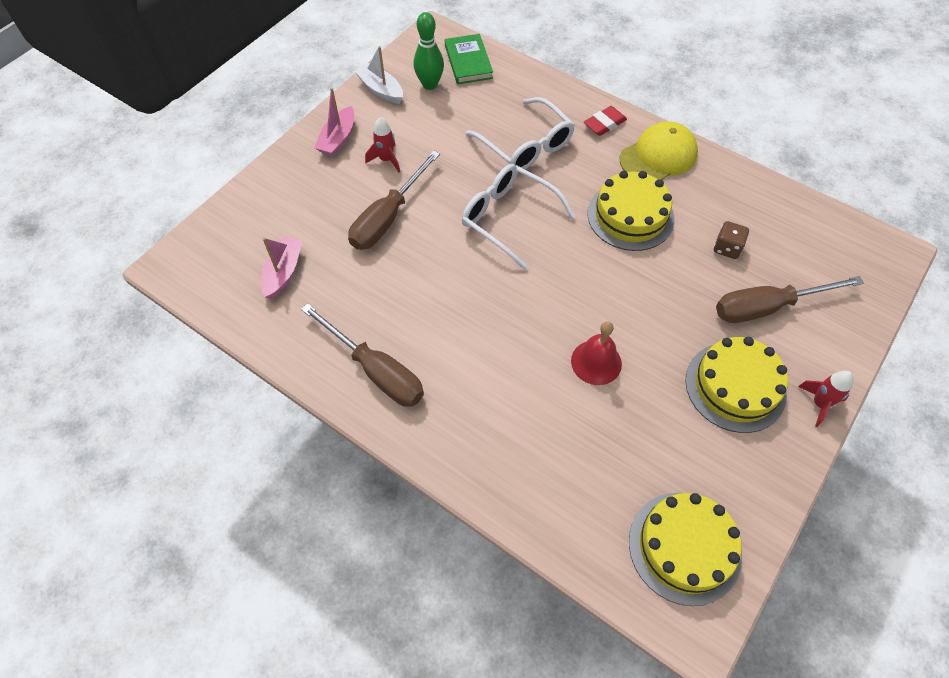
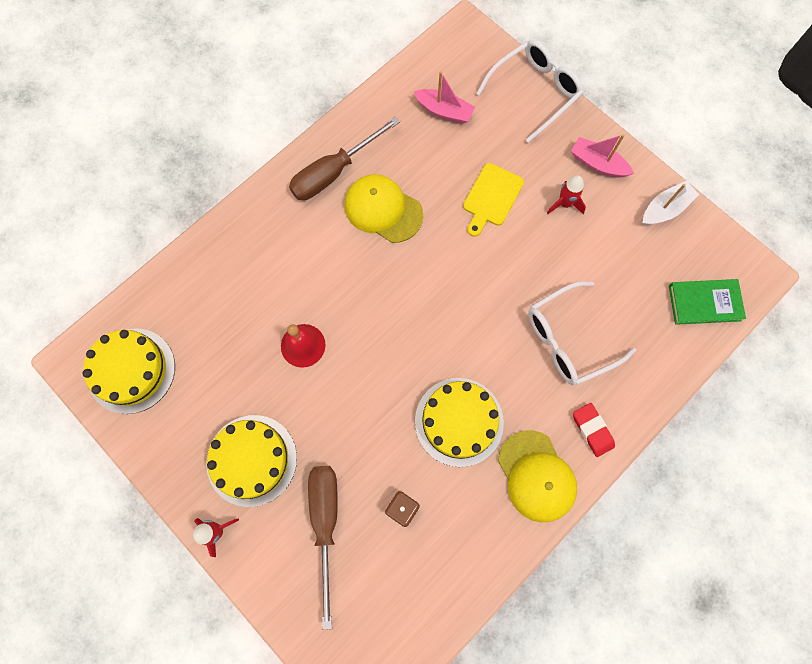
camera: 100 degrees right, 15 degrees up
brown screwdriver [348,150,440,250] -> yellow cutting board [463,163,524,237]
green bowling pin [414,12,444,90] -> none
white glasses [462,164,576,270] -> white glasses moved to [476,40,583,143]
none -> yellow cap [345,174,423,243]

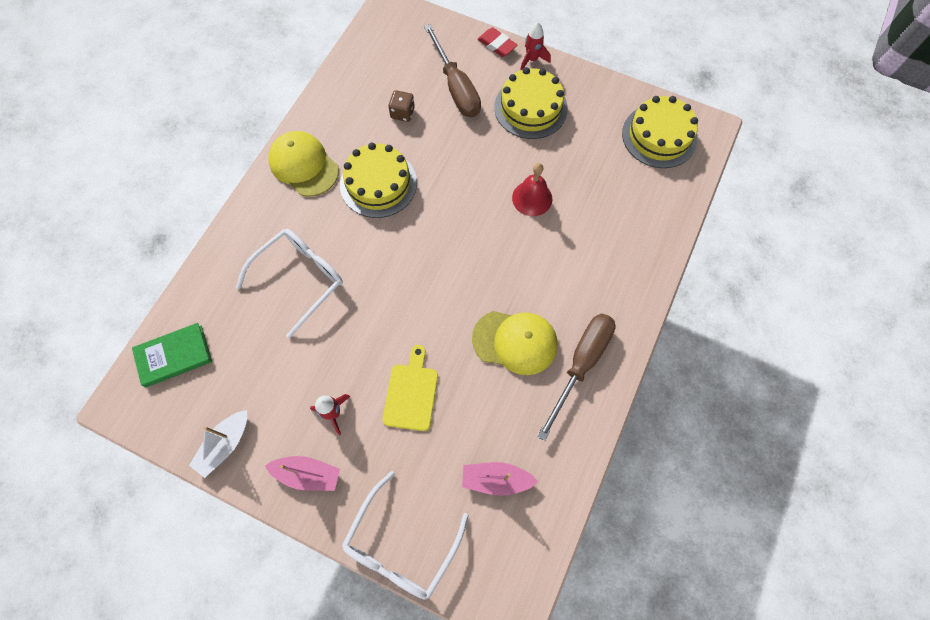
camera: 160 degrees right, 5 degrees down
red eraser [573,403,615,457] -> red eraser moved to [478,27,517,57]

